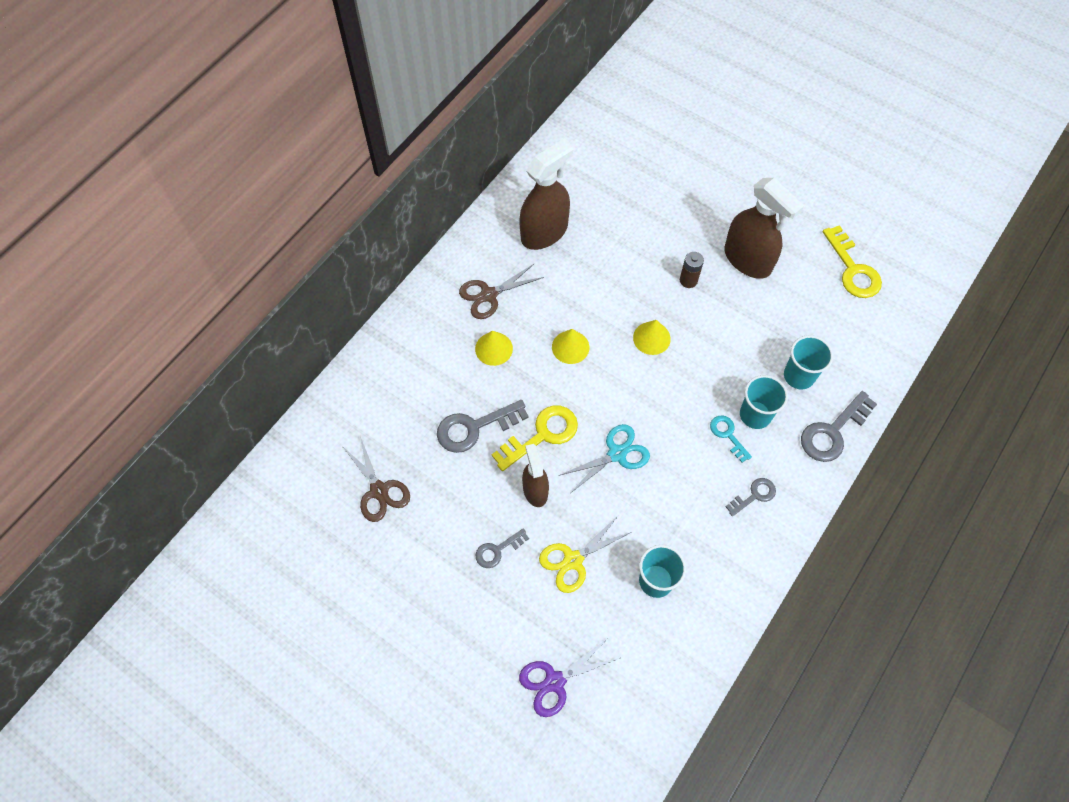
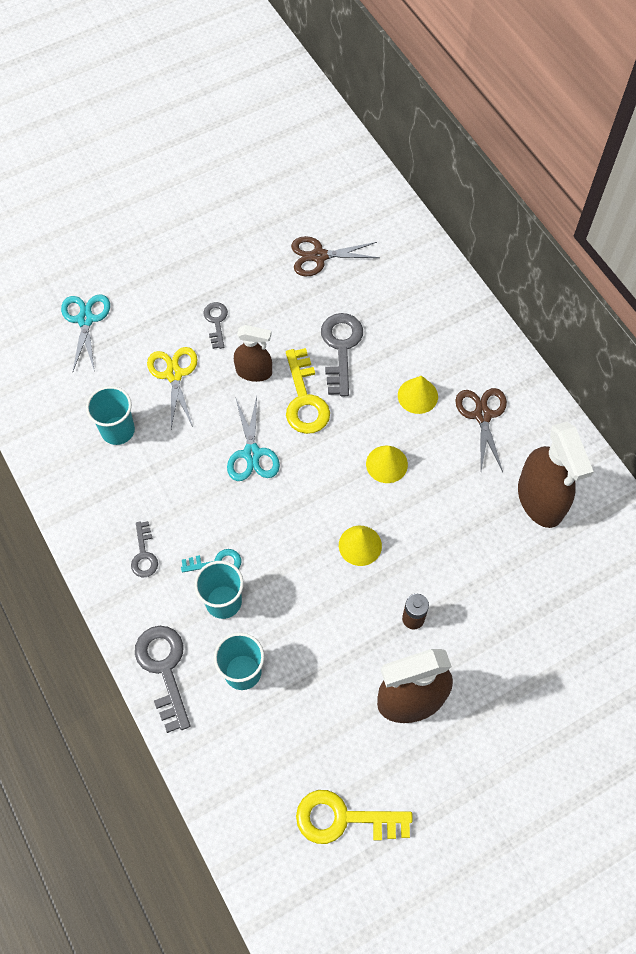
camera: 115 degrees right, 0 degrees up
purple scissors [519,638,619,717] -> turquoise scissors [61,295,110,372]

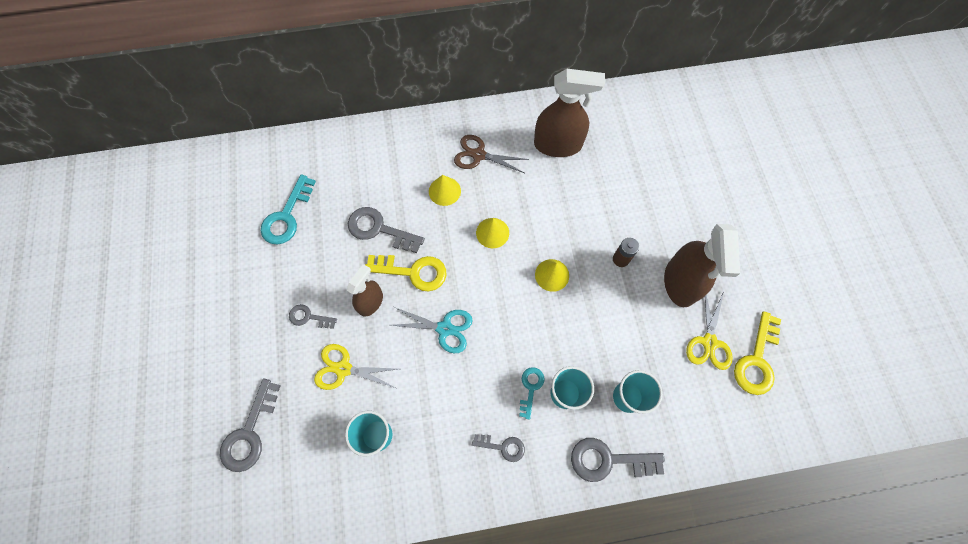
camera: 70 degrees left, 5 degrees up
turquoise scissors [61,295,110,372] -> grey key [220,379,281,472]
brown scissors [291,236,380,277] -> turquoise key [261,174,316,245]
none -> yellow scissors [686,291,733,370]

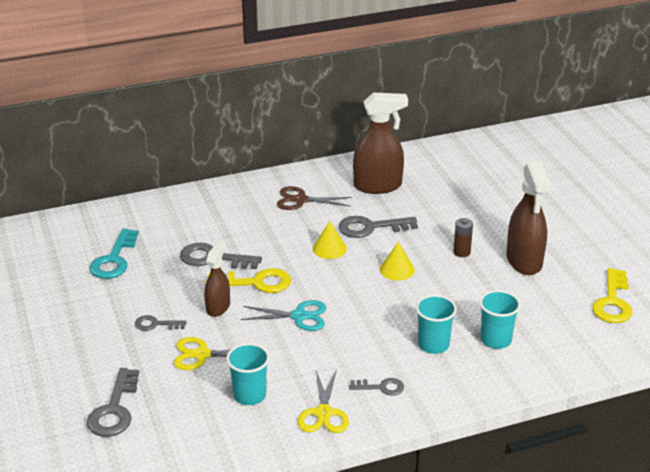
camera: 10 degrees left, 35 degrees down
yellow cone [429,175,461,206] -> none
turquoise key [519,367,545,420] -> none
grey key [571,438,665,482] -> grey key moved to [339,216,418,238]
yellow scissors [686,291,733,370] -> yellow scissors moved to [298,369,349,433]

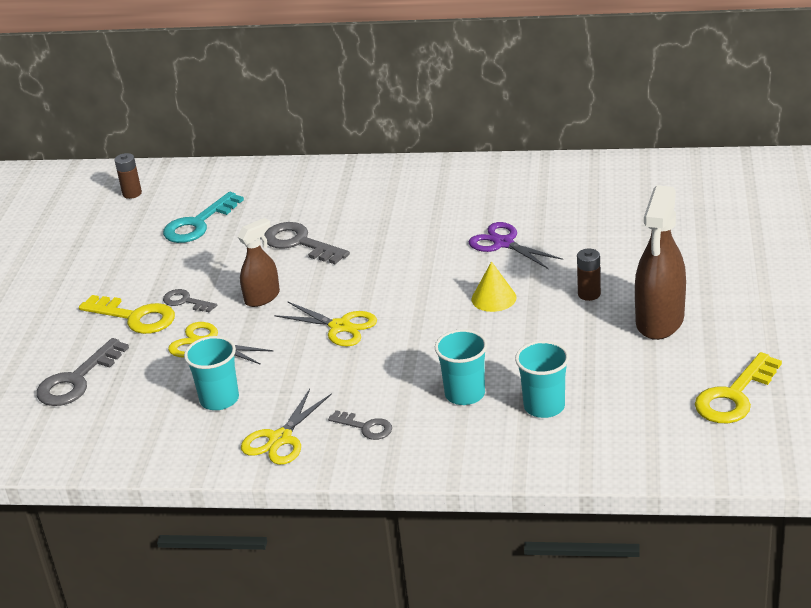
camera: 30 degrees right, 0 degrees up
yellow key [206,268,291,293] -> yellow key moved to [79,295,175,334]
turquoise scissors [241,300,326,331] -> yellow scissors [274,301,377,346]
brown scissors [277,186,352,210] -> none
yellow cone [313,221,347,259] -> none
grey key [339,216,418,238] -> purple scissors [469,222,563,269]
brown spray bottle [353,93,408,194] -> none
none -> brown battery [115,153,142,199]

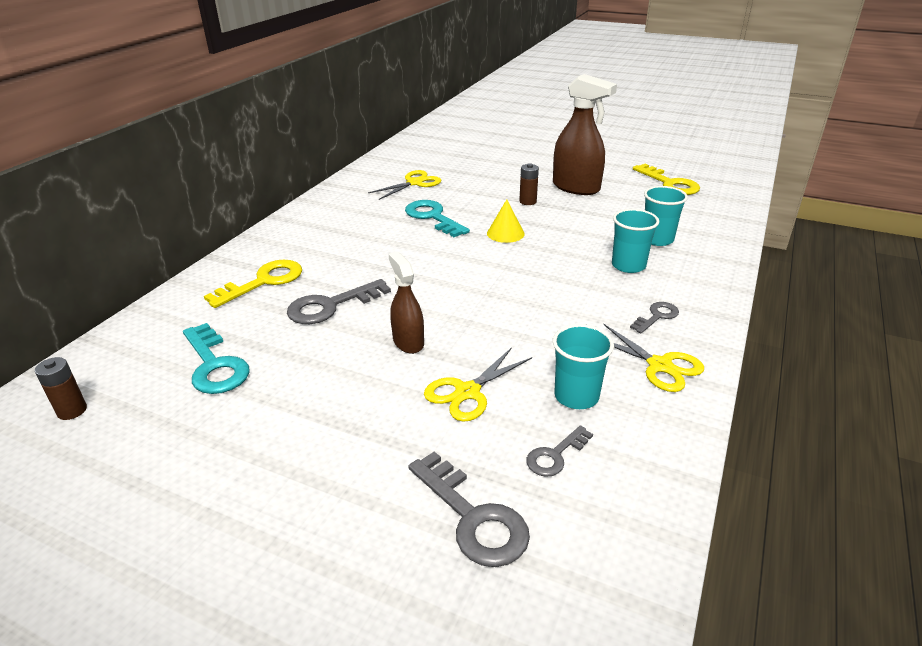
camera: 75 degrees left, 0 degrees up
yellow key [79,295,175,334] -> yellow key moved to [204,260,302,308]
grey key [163,289,217,313] -> grey key moved to [526,425,593,477]
yellow scissors [274,301,377,346] -> yellow scissors moved to [368,170,441,200]
purple scissors [469,222,563,269] -> turquoise key [405,200,470,237]

